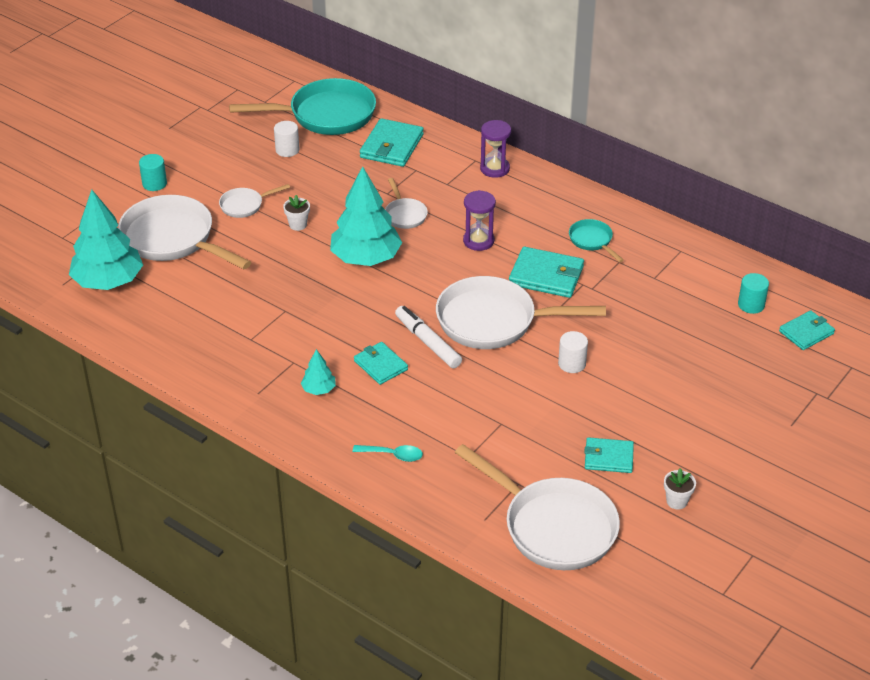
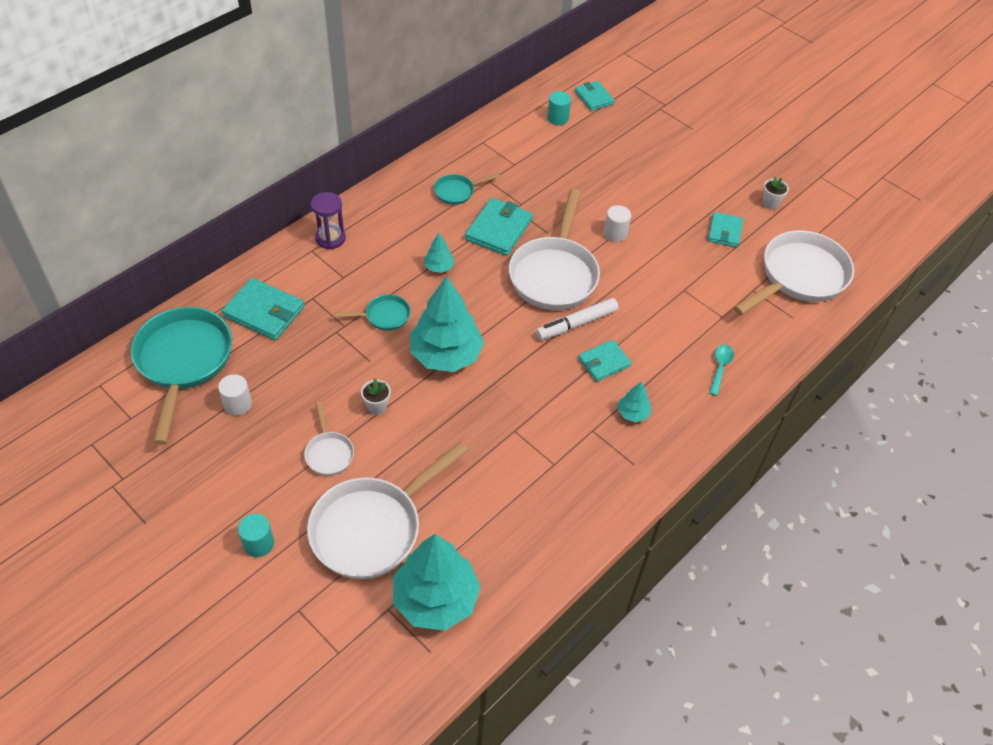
camera: 85 degrees left, 10 degrees up
white pan [385,178,428,229] -> turquoise pan [333,294,411,331]
purple hourglass [463,190,496,251] -> turquoise tree [424,233,455,273]

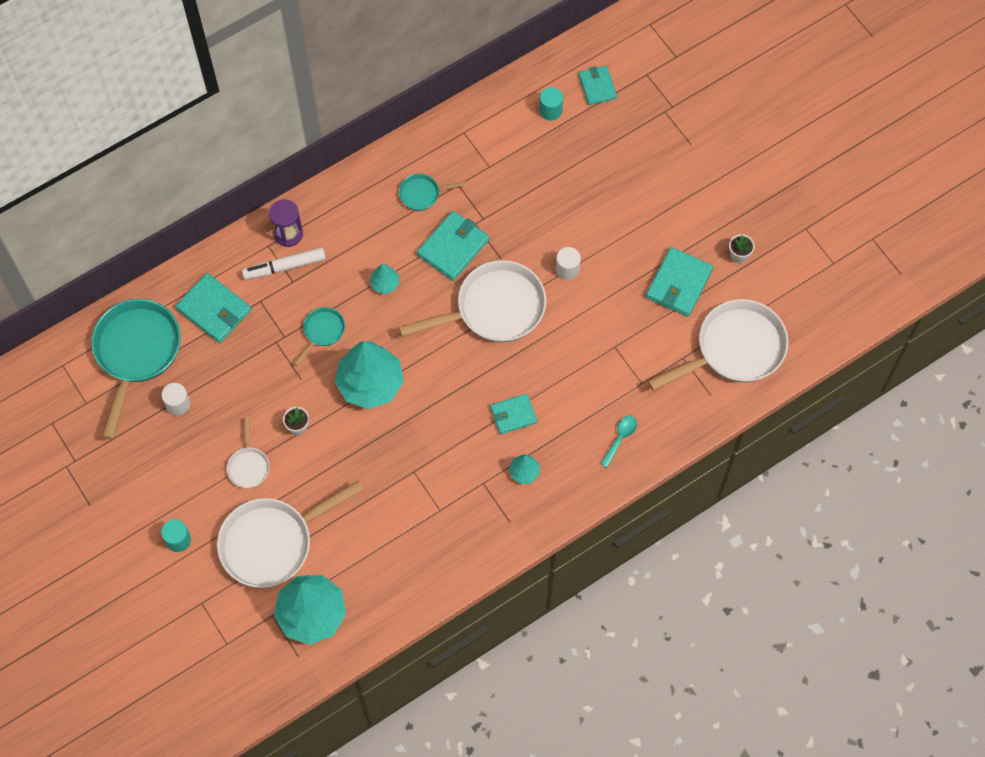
camera: 15 degrees right, 15 degrees up
turquoise pan [333,294,411,331] -> turquoise pan turned 60 degrees counterclockwise [294,307,345,367]
white pan [509,189,600,310] -> white pan turned 135 degrees counterclockwise [399,260,546,342]
white marker [536,298,619,340] -> white marker moved to [242,247,326,280]
turquoise wallet [708,212,743,247] -> turquoise wallet [646,247,713,317], size x1.54

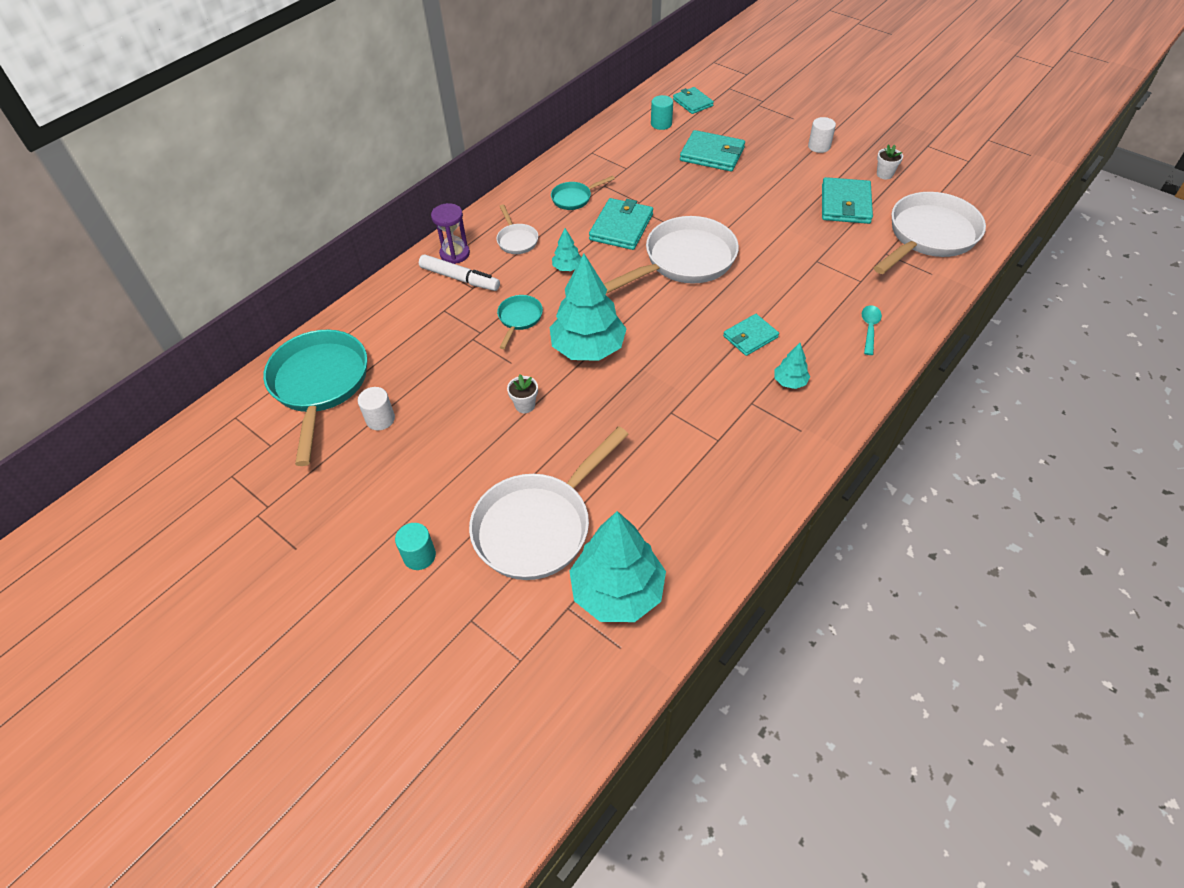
camera: 15 degrees left, 15 degrees down
turquoise wallet [176,273,251,343] -> turquoise wallet moved to [680,130,745,171]
white pan [227,418,270,488] -> white pan moved to [497,204,538,254]
white marker [242,247,326,280] -> white marker turned 120 degrees counterclockwise [419,255,500,291]
white cylinder [556,247,581,280] -> white cylinder moved to [808,117,836,153]

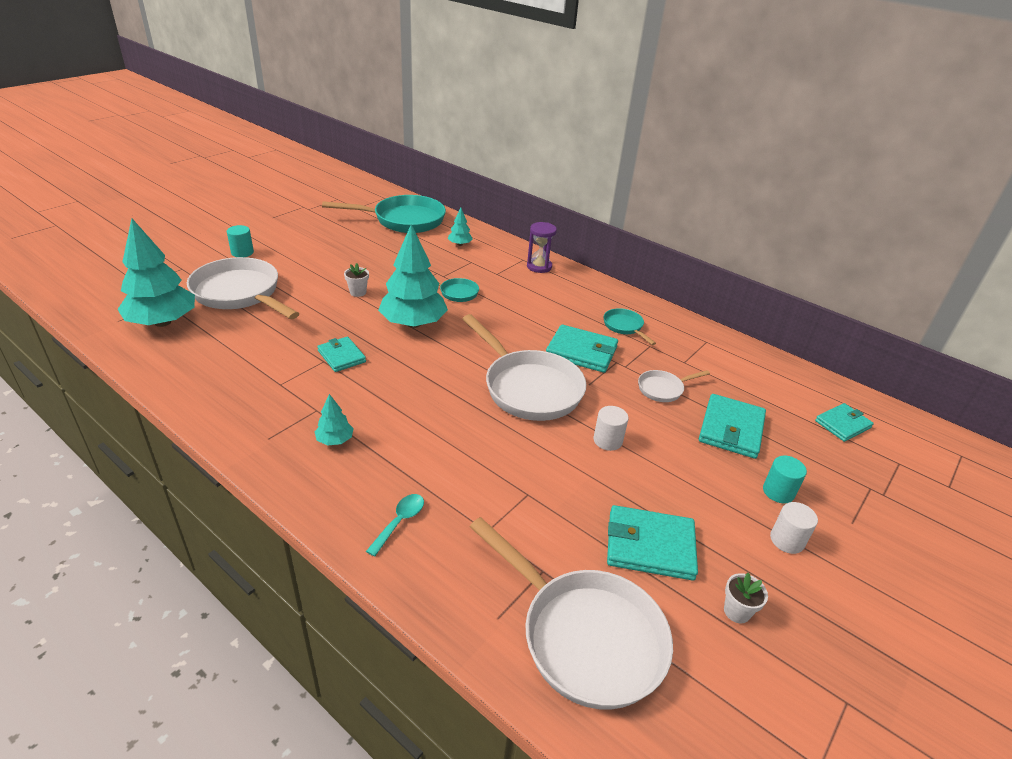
camera: 85 degrees right, 15 degrees down
white cylinder [358,387,395,430] -> white cylinder moved to [594,406,628,451]
white marker [419,255,500,291] -> none
white pan [497,204,538,254] -> white pan moved to [638,370,710,402]
turquoise tree [552,228,581,271] -> turquoise tree moved to [448,208,473,246]
turquoise cylinder [651,95,673,130] -> turquoise cylinder moved to [763,456,807,503]
turquoise wallet [723,314,779,356] -> turquoise wallet moved to [317,337,366,372]
turquoise spoon [862,305,882,355] -> turquoise spoon turned 75 degrees counterclockwise [366,494,424,557]

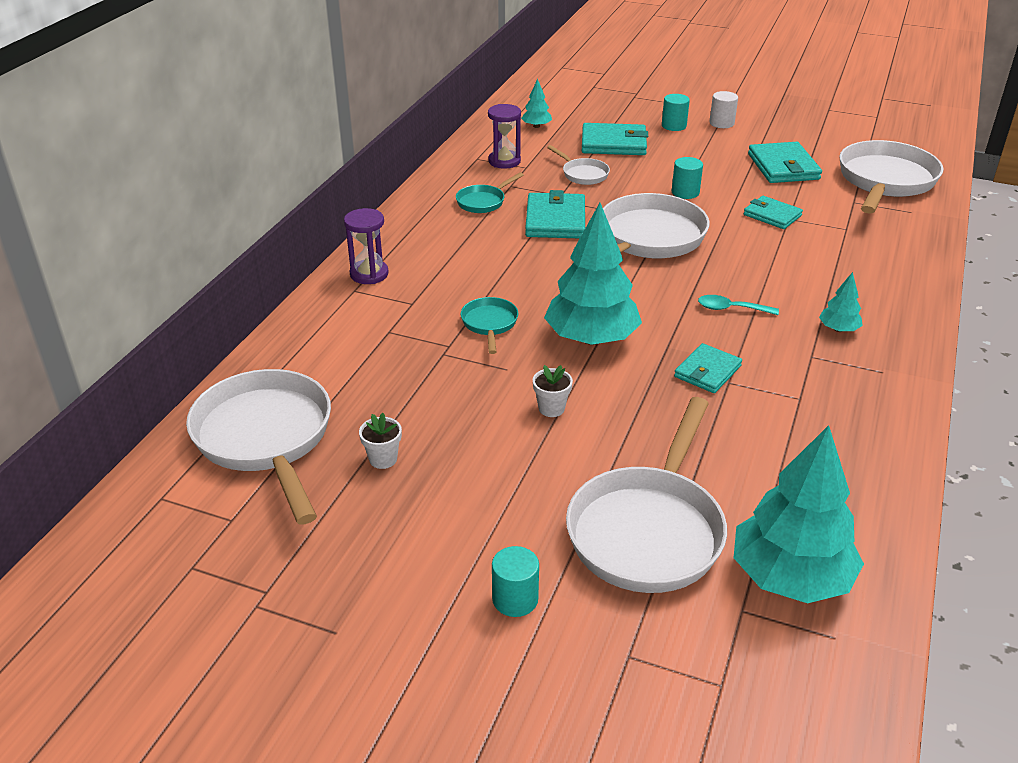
camera: 105 degrees left, 0 degrees up
turquoise pan [322,195,446,233] -> white pan [186,369,331,524]
turquoise spoon [366,494,424,557] -> turquoise spoon moved to [698,295,779,315]
turquoise tree [448,208,473,246] -> turquoise tree moved to [521,79,552,128]
white cylinder [594,406,628,451] -> turquoise cylinder [672,157,703,199]
white flower pot [724,573,768,623] -> white flower pot moved to [359,413,402,469]
turquoise wallet [815,403,874,442] -> turquoise wallet moved to [744,196,803,229]
none -> purple hourglass [488,104,521,169]

